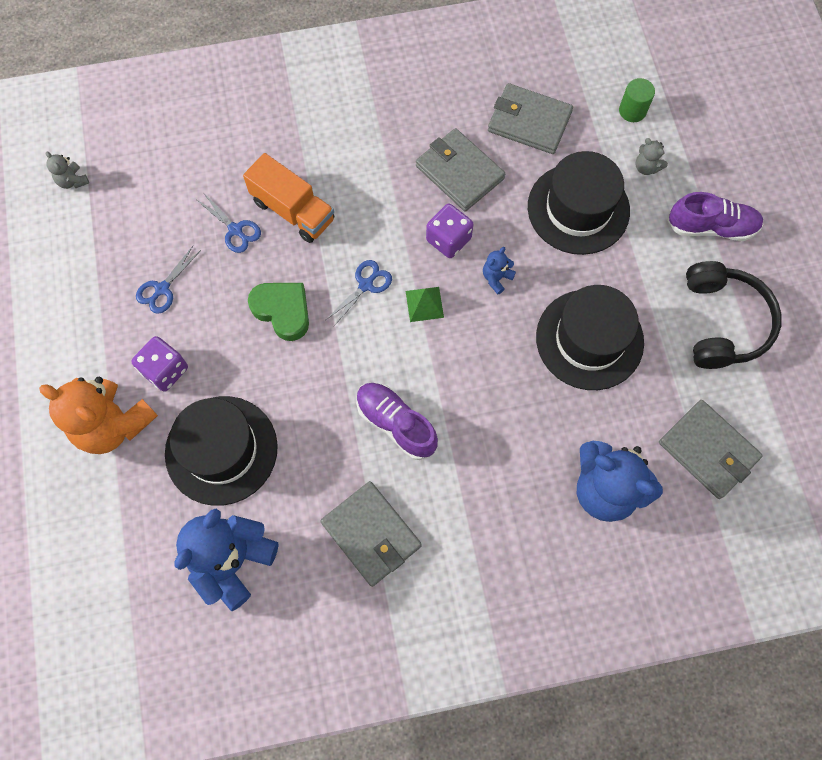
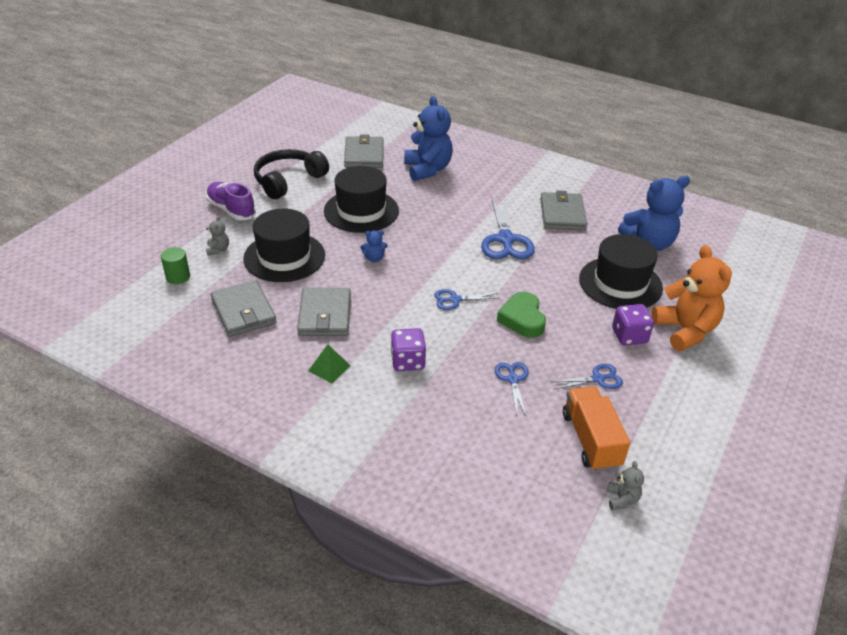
camera: 140 degrees left, 30 degrees down
orange truck [243,153,334,243] -> orange truck moved to [563,386,630,472]
purple shoe [356,383,438,460] -> blue scissors [481,197,535,259]
green pyramid [406,287,444,322] -> green pyramid moved to [308,344,351,383]
purple dice [426,204,474,258] -> purple dice moved to [391,328,426,371]

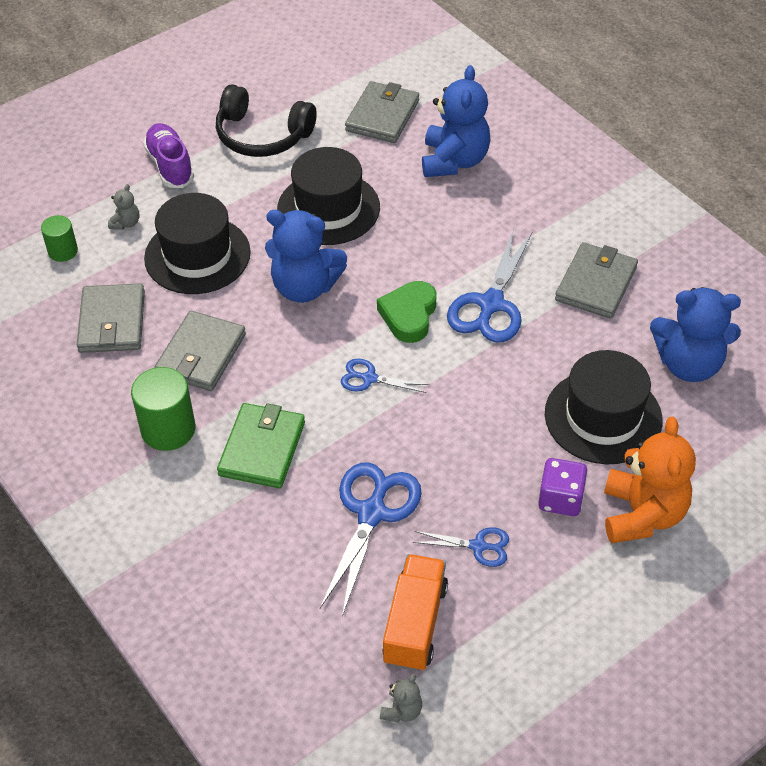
camera: 25 degrees right, 10 degrees up
black headphones [254,149,329,199] -> black headphones turned 135 degrees counterclockwise [216,84,316,157]
green pyramid [308,344,351,383] -> green cylinder [131,367,195,451]
blue teddy bear [360,230,387,262] -> blue teddy bear [265,210,347,303], size x2.31
purple dice [391,328,426,371] -> green wallet [217,403,305,488]
blue scissors [495,362,529,416] -> blue scissors [320,462,422,617], size x1.86
green heart [497,292,546,338] -> green heart moved to [377,281,436,343]

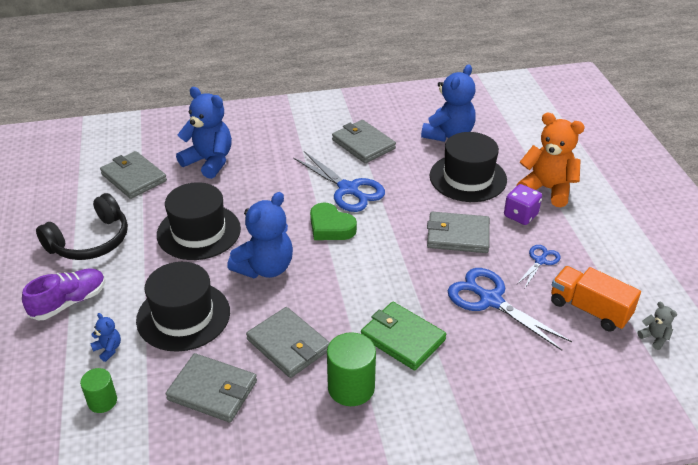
camera: 65 degrees left, 10 degrees down
grey teddy bear [108,184,139,230] -> blue teddy bear [90,313,121,362]
purple shoe [143,123,194,188] -> purple shoe turned 135 degrees clockwise [22,268,105,321]
blue scissors [341,358,429,393] -> none
none -> grey wallet [427,212,490,253]

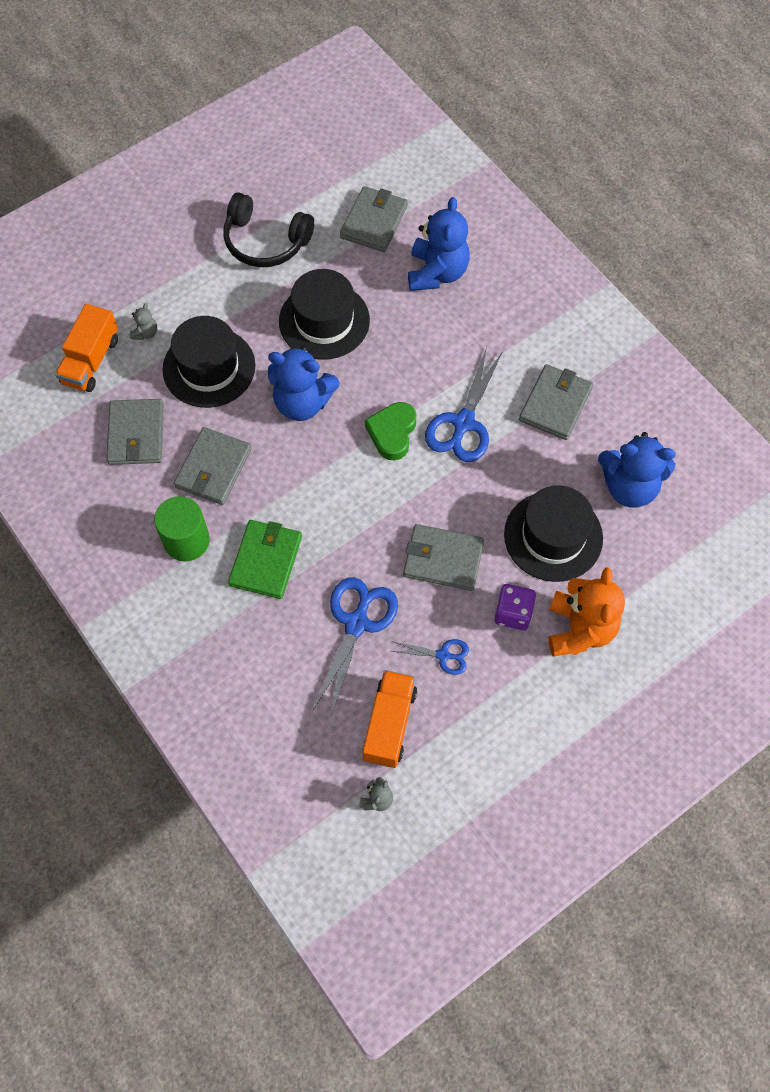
camera: 65 degrees right, 25 degrees up
purple shoe [22,268,105,321] -> none
green cylinder [80,368,117,413] -> orange truck [55,304,118,392]
blue teddy bear [90,313,121,362] -> grey teddy bear [130,303,157,340]
grey wallet [427,212,490,253] -> grey wallet turned 60 degrees counterclockwise [403,524,484,591]

